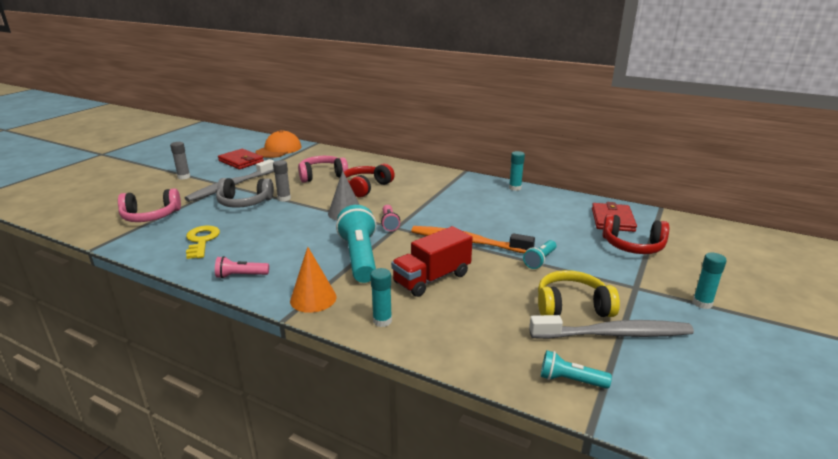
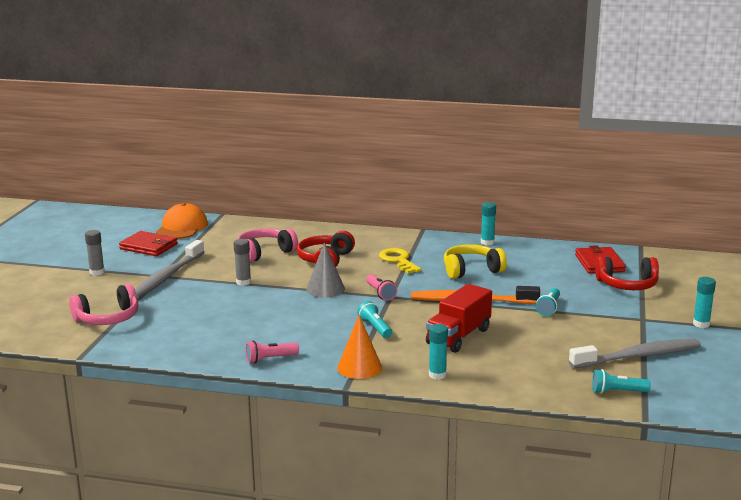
camera: 15 degrees left, 5 degrees down
yellow key [186,225,220,259] -> yellow key moved to [379,248,421,274]
grey headphones [216,178,274,208] -> none
turquoise flashlight [336,205,377,283] -> turquoise flashlight [357,301,392,338], size x0.50
yellow headphones [538,270,620,317] -> yellow headphones moved to [444,244,507,279]

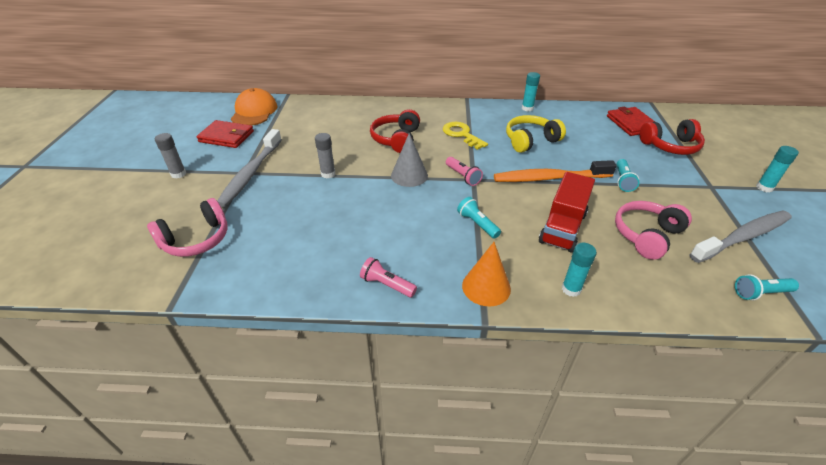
camera: 10 degrees left, 20 degrees up
pink headphones [238,228,298,263] -> pink headphones moved to [615,201,692,260]
pink flashlight [246,340,299,364] -> pink flashlight turned 60 degrees clockwise [360,257,417,297]

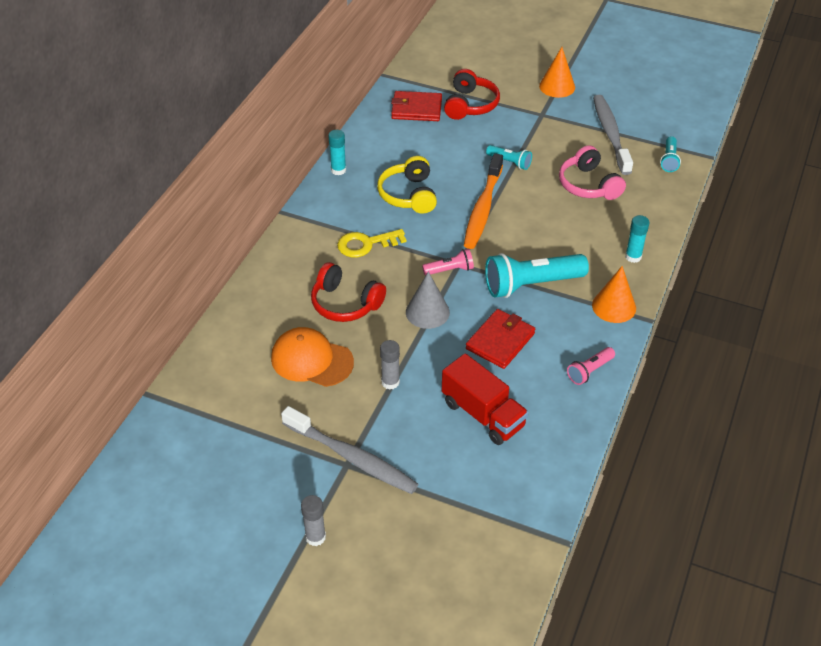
camera: 70 degrees left, 5 degrees up
pink headphones [147,198,227,257] -> none
red wallet [196,120,254,148] -> red wallet moved to [466,309,535,369]
orange cap [231,88,278,125] -> orange cap moved to [271,327,354,387]
turquoise flashlight [457,197,501,239] -> turquoise flashlight [485,253,589,298], size x1.98
red truck [539,172,595,253] -> red truck moved to [442,353,529,445]
turquoise glue stick [756,146,799,192] -> orange cone [539,47,575,98]

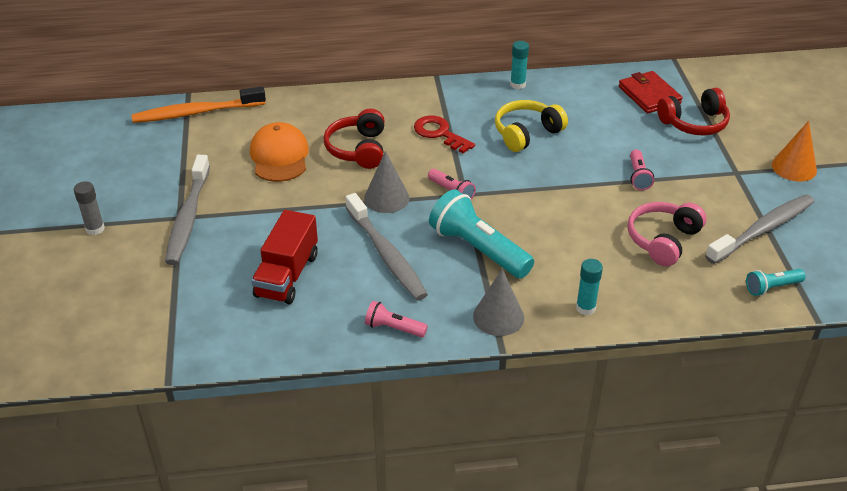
camera: 60 degrees right, 5 degrees down
yellow key [337,229,406,257] -> red key [414,116,475,153]
grey glue stick [380,340,400,390] -> none
orange toothbrush [464,153,503,249] -> orange toothbrush moved to [132,86,266,123]
red wallet [466,309,535,369] -> grey toothbrush [346,193,428,300]
turquoise flashlight [486,145,532,170] -> pink flashlight [630,149,654,190]
orange cone [592,266,636,323] -> grey cone [473,269,524,336]

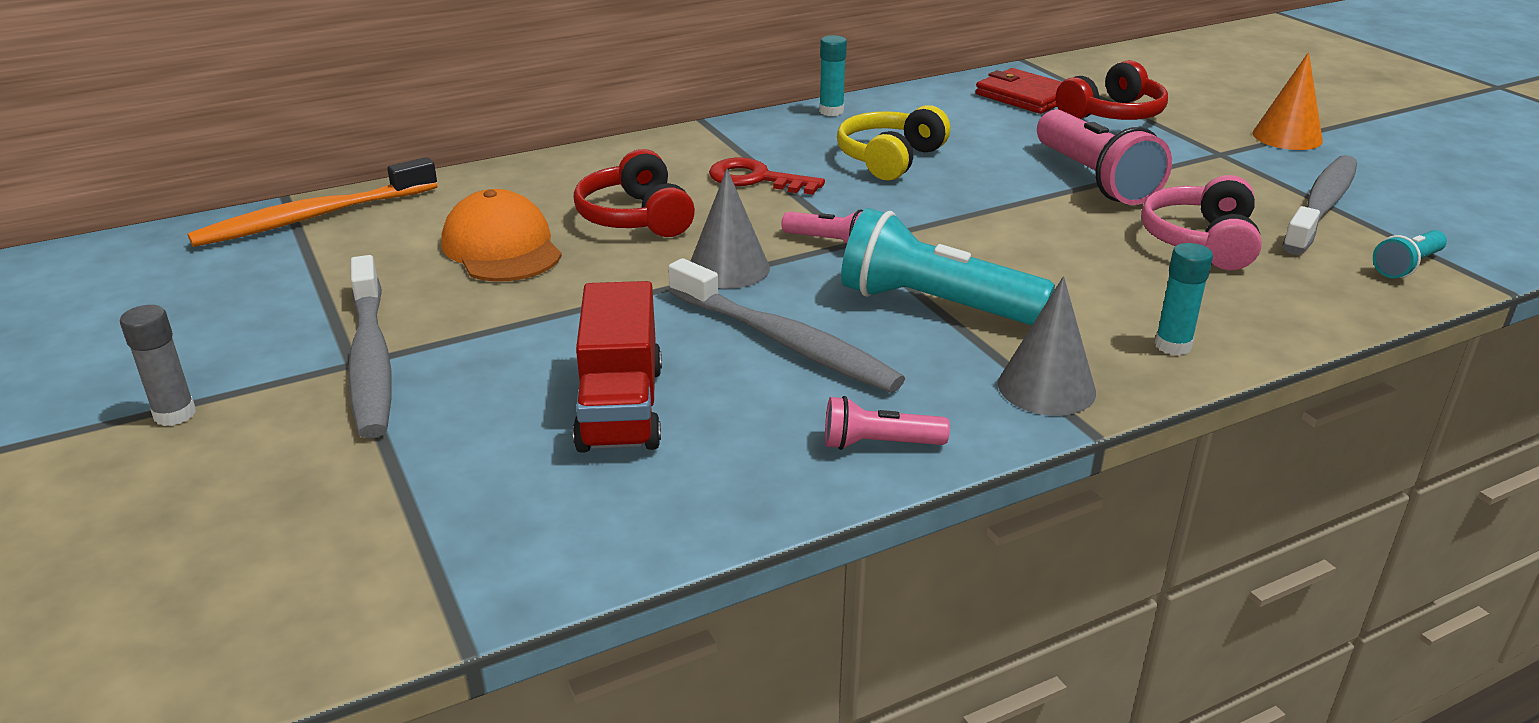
camera: 20 degrees left, 10 degrees down
pink flashlight [630,149,654,190] -> pink flashlight [1037,110,1172,205], size x1.98

